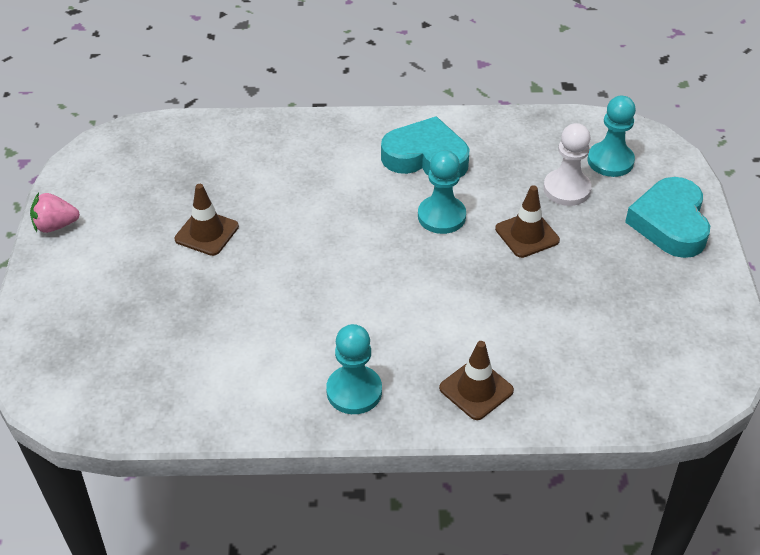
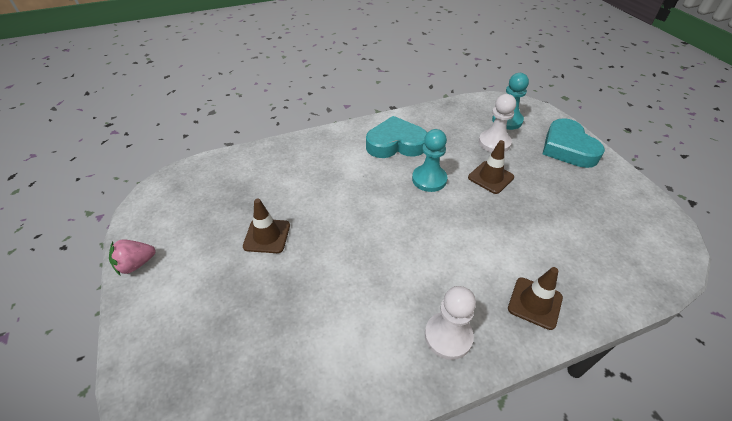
camera: 20 degrees left, 0 degrees up
turquoise pawn [326,324,382,414] -> white pawn [425,286,476,360]

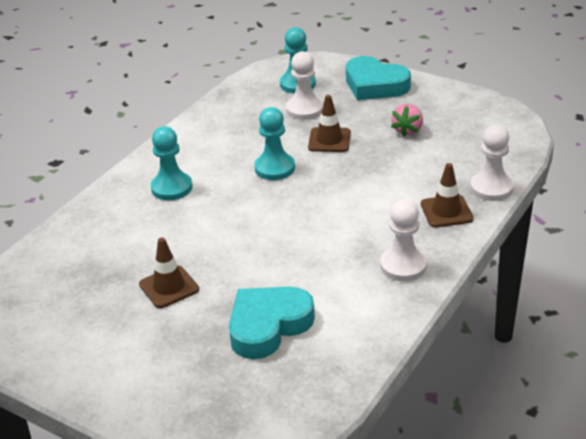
camera: 35 degrees left, 10 degrees down
pink strawberry [109,240,155,275] -> pink strawberry moved to [391,104,423,137]
turquoise heart [366,116,427,158] -> turquoise heart moved to [229,286,315,359]
none -> turquoise pawn [151,126,192,200]
none -> white pawn [470,125,514,201]

